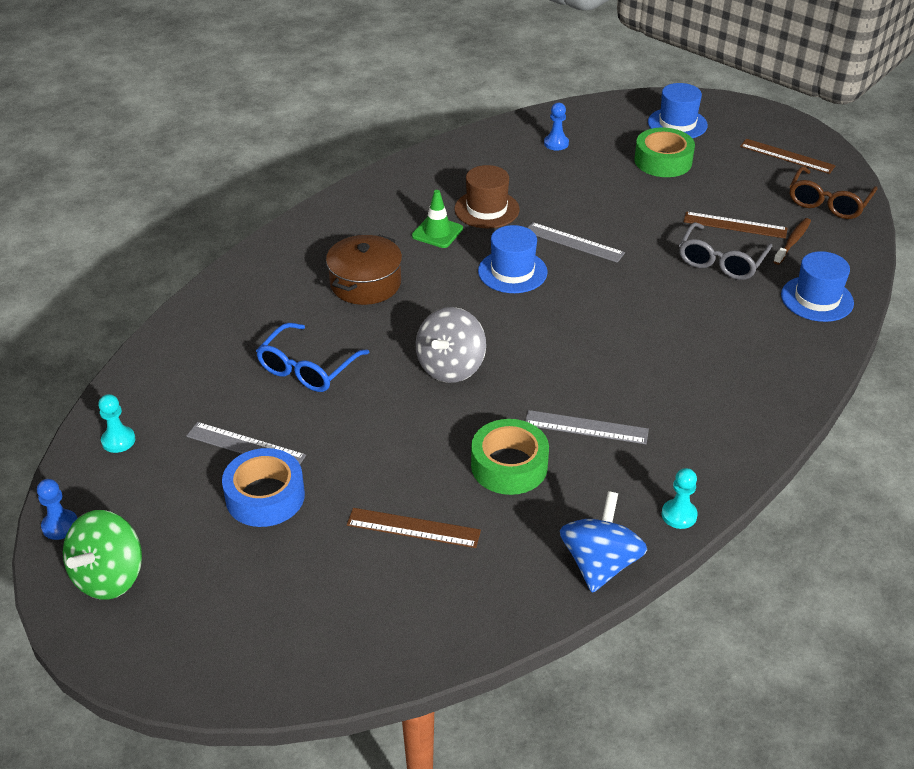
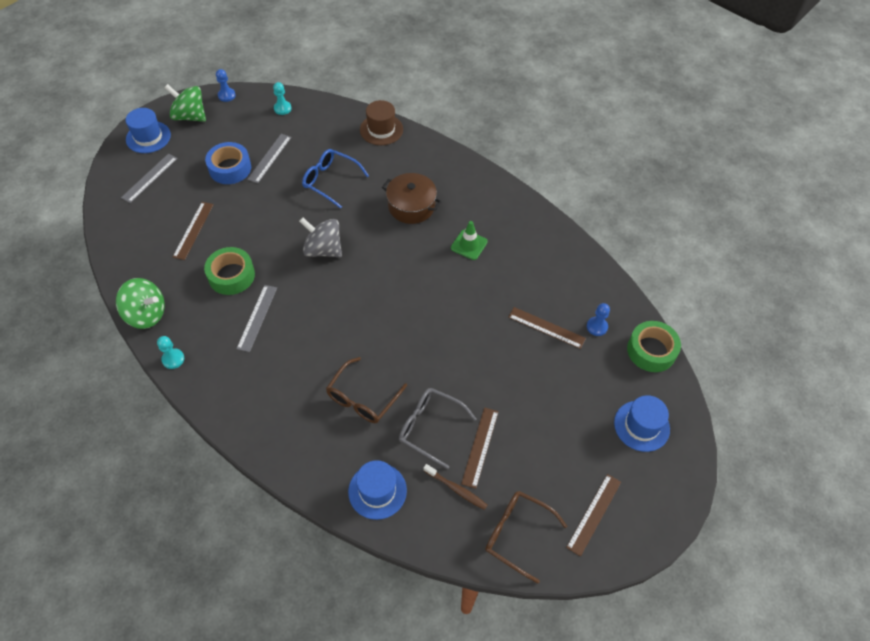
camera: 90 degrees right, 15 degrees up
brown hat [454,165,520,228] -> brown hat moved to [360,100,403,145]
blue hat [478,225,547,293] -> blue hat moved to [126,108,171,153]
grey ruler [528,222,625,263] -> grey ruler moved to [121,153,178,203]
blue spinning top [560,491,647,593] -> green spinning top [116,278,165,329]
green tape [634,128,695,177] -> green tape moved to [627,321,681,372]
none -> brown glasses [326,357,407,423]
none -> brown ruler [508,307,586,349]

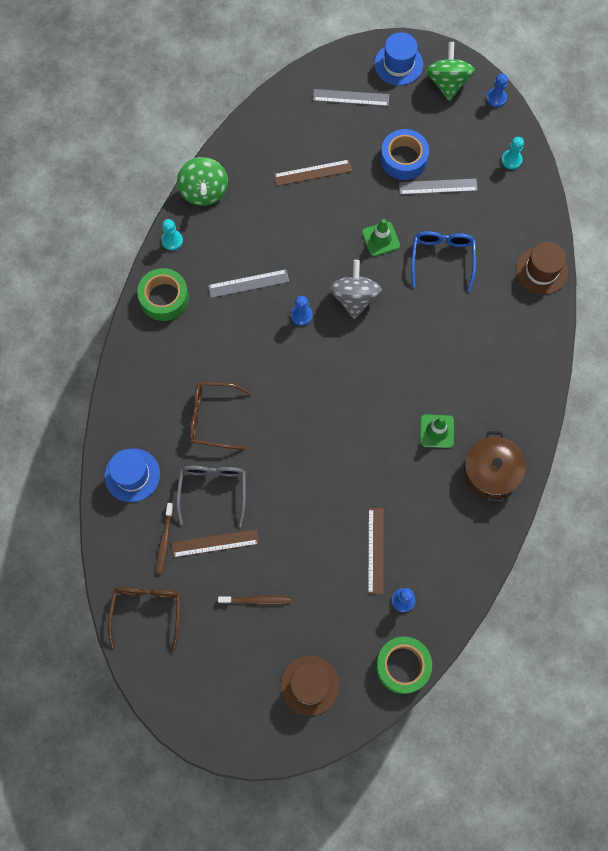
camera: 65 degrees right, 15 degrees up
green tape [204,247,255,295] -> green tape moved to [137,268,189,321]
brown pot [382,173,441,224] -> brown pot moved to [464,431,526,503]
brown ruler [566,474,621,557] -> none
blue hat [614,395,670,452] -> brown hat [281,656,340,716]
none -> brown toothbrush [218,595,291,605]
none -> blue pawn [291,296,313,326]
none -> green traffic cone [362,219,400,256]

